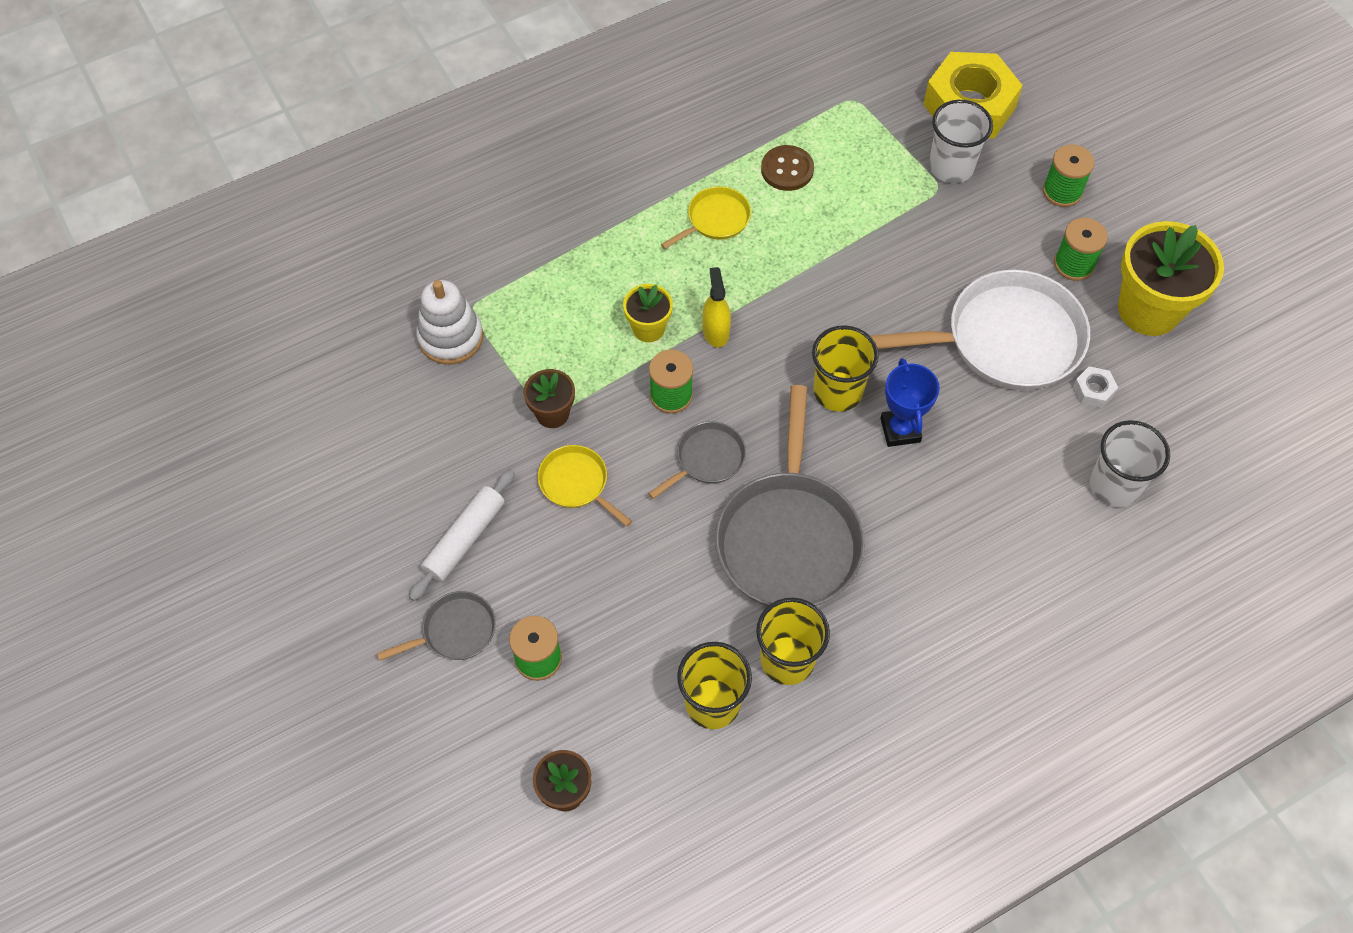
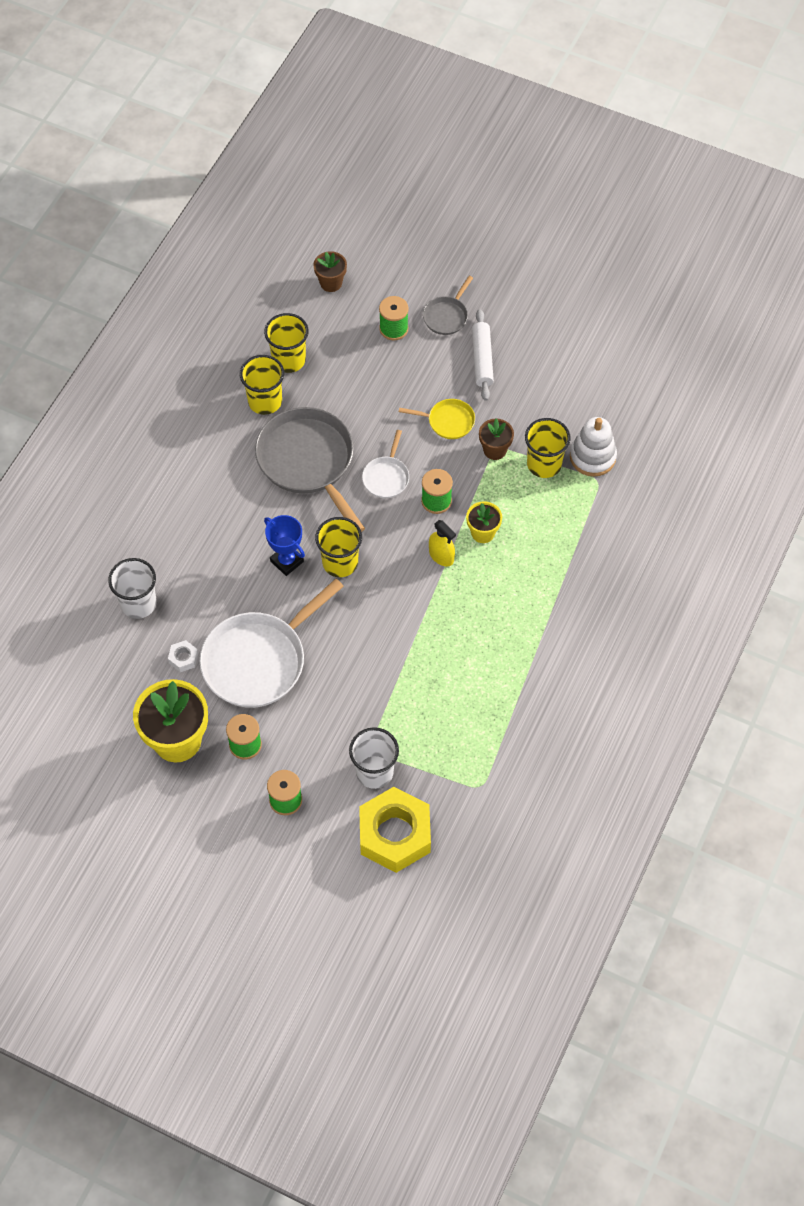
camera: 145 degrees right, 0 degrees up
grey pan [648,421,746,499] -> white pan [362,430,409,498]
yellow pan [661,186,751,249] -> none
brown button [761,145,814,191] -> none
none -> yellow cup [525,418,570,478]

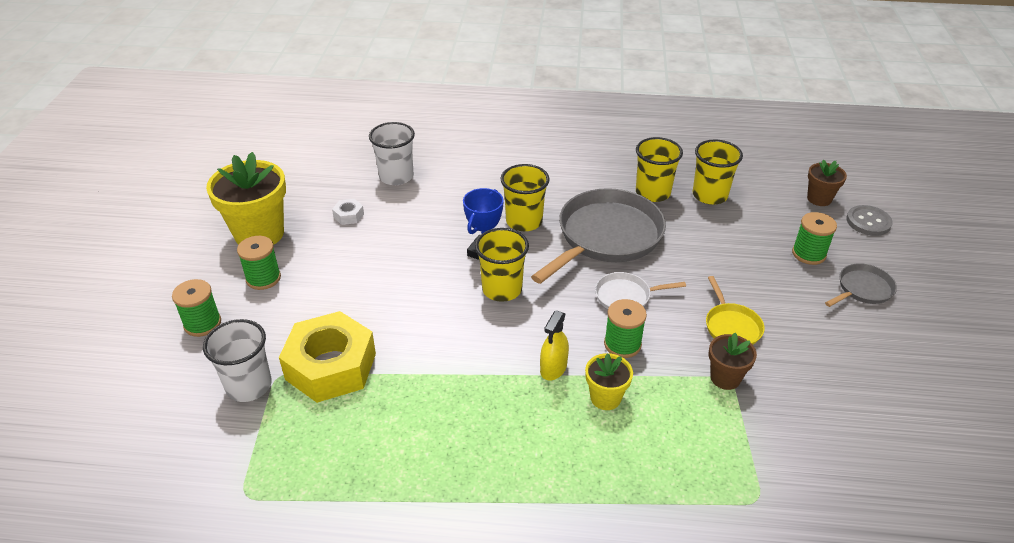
camera: 70 degrees right, 20 degrees down
white pan [199,579,344,708] -> none
yellow nut [359,787,431,873] -> yellow nut moved to [279,311,376,403]
grey pan [423,276,473,335] -> grey pan turned 135 degrees clockwise [825,263,897,307]
white rolling pin [472,309,494,401] -> none
yellow cup [525,418,570,478] -> yellow cup moved to [500,164,550,231]
white stacking toy [570,417,617,477] -> none
none -> grey button [846,205,893,236]

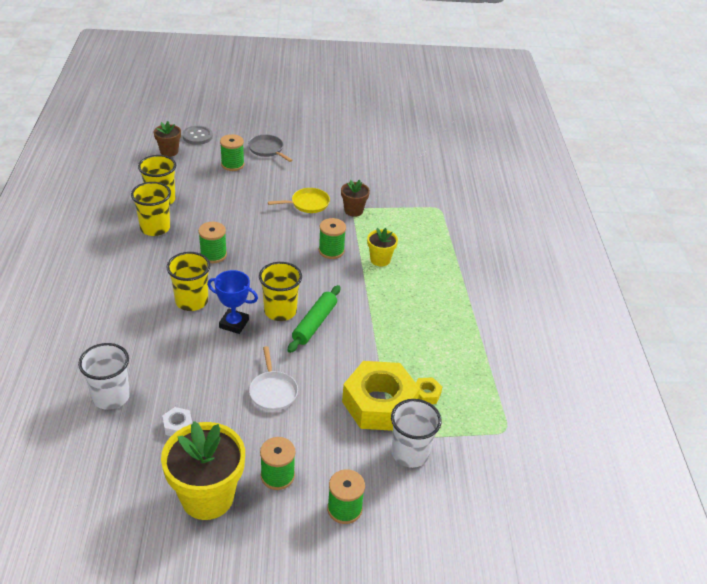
camera: 100 degrees left, 0 degrees up
grey pan [531,188,666,284] -> green spool [198,222,227,263]
yellow spray bottle [540,311,569,381] -> none
white pan [595,272,686,309] -> white pan moved to [249,346,298,411]
none -> green rolling pin [288,285,340,353]
none -> yellow nut [416,377,442,404]

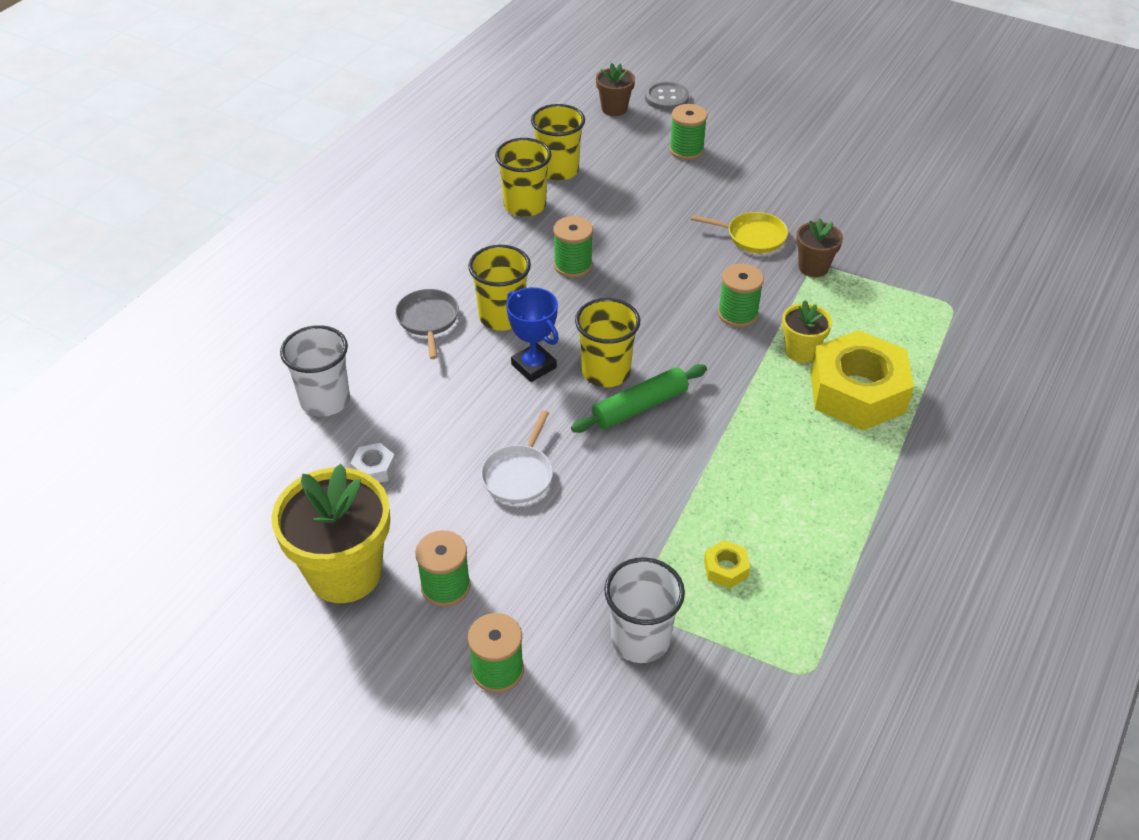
camera: 35 degrees right, 5 degrees up
grey pan [248,135,293,162] -> grey pan moved to [395,289,459,359]
yellow nut [342,361,420,431] -> yellow nut moved to [810,330,914,430]

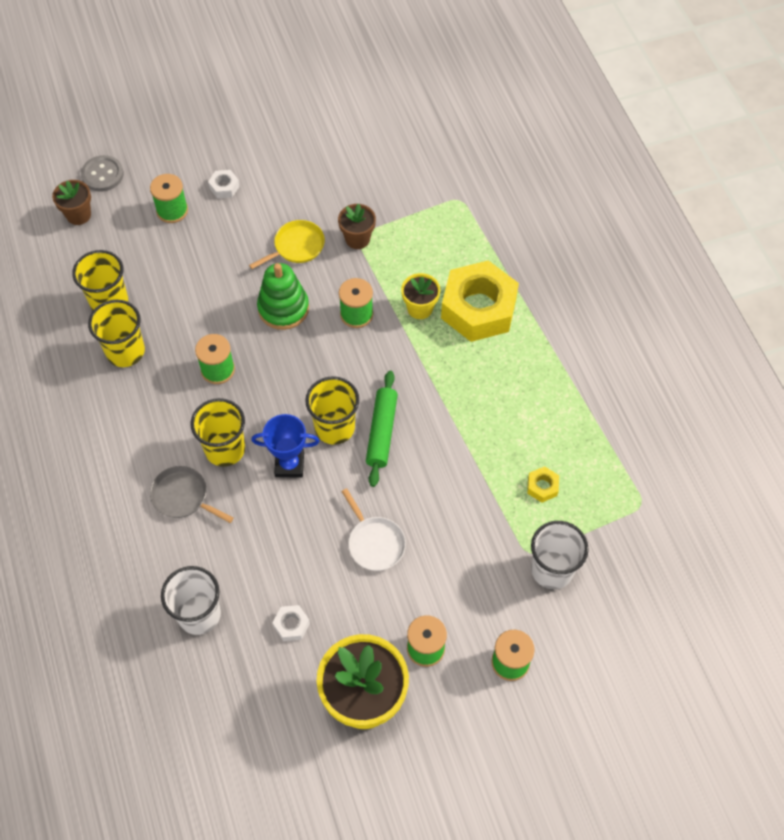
camera: 50 degrees left, 15 degrees up
none -> white nut [208,170,240,198]
none -> green stacking toy [257,263,309,330]

